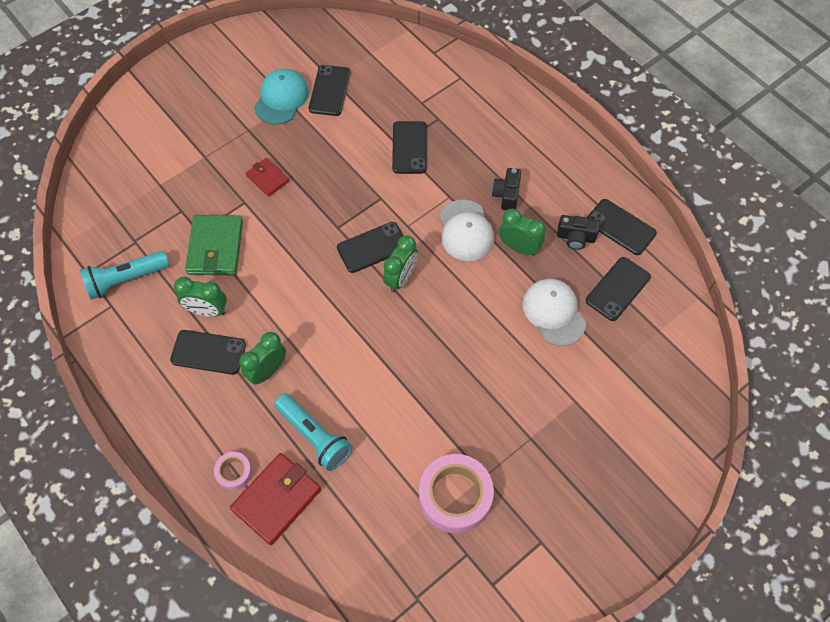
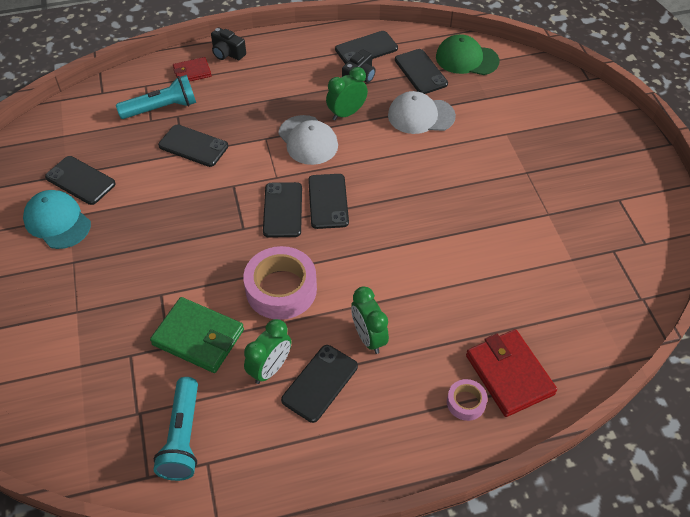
camera: 65 degrees left, 10 degrees down
red wallet [246,158,289,197] -> red wallet moved to [173,57,212,82]
turquoise flashlight [274,394,352,471] -> turquoise flashlight moved to [116,75,196,119]
green clock [383,236,418,292] -> black phone [308,174,349,229]
pink tape [419,454,494,533] -> pink tape moved to [243,246,317,320]
white cap [440,200,494,261] -> white cap turned 45 degrees clockwise [278,115,338,165]
black camera [492,168,521,210] -> black camera moved to [211,27,246,60]
none -> green cap [436,34,499,75]

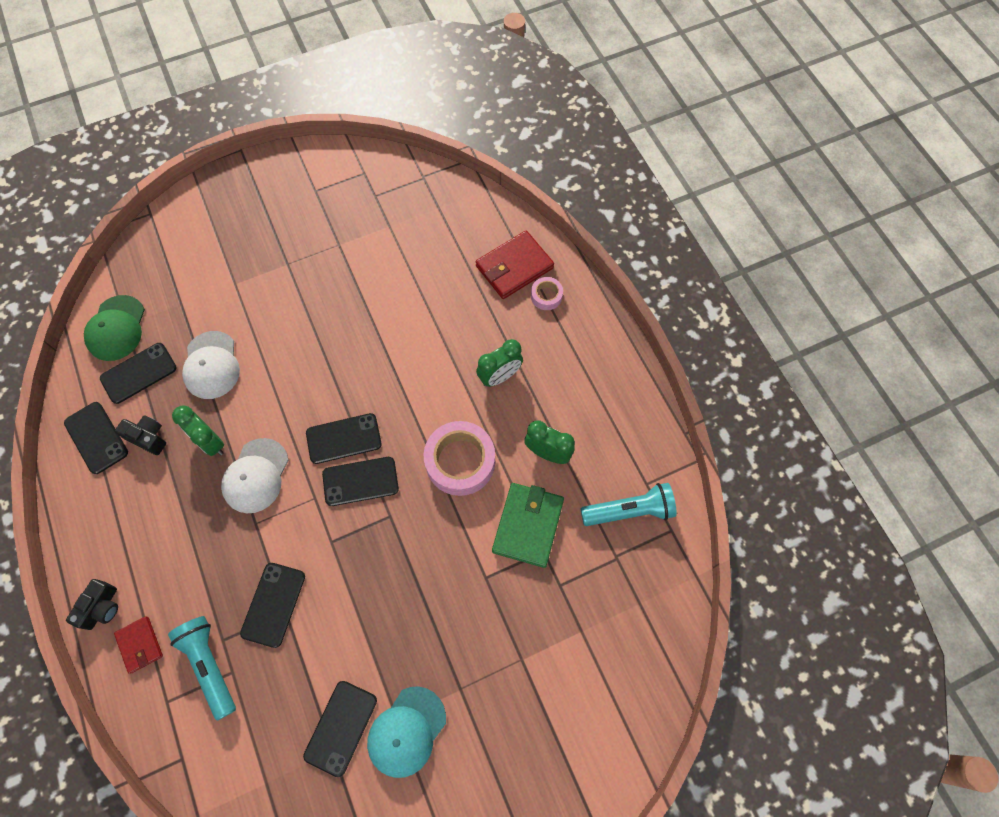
camera: 100 degrees left, 15 degrees up
white cap [278,115,338,165] -> white cap turned 150 degrees clockwise [221,438,289,513]
black phone [281,345,358,423] -> none

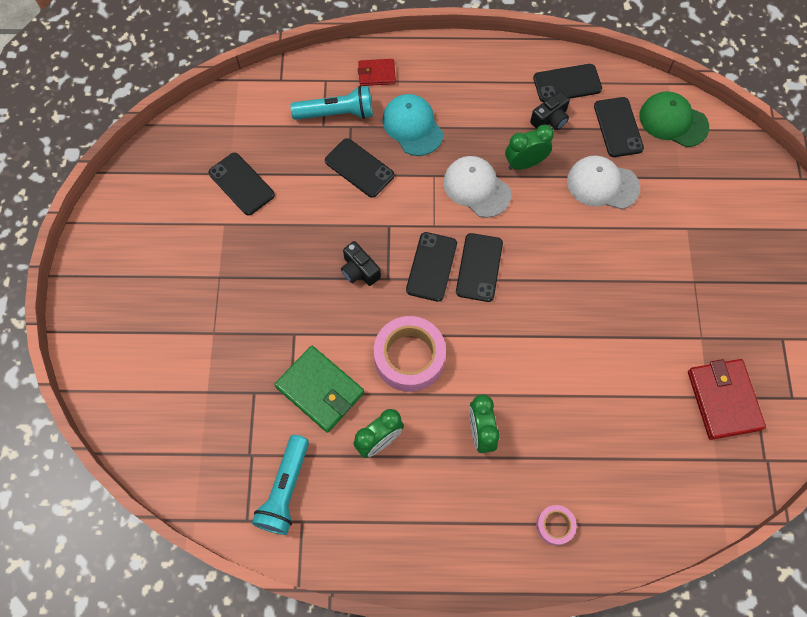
camera: 115 degrees right, 0 degrees up
black camera [66,579,118,630] -> black camera moved to [341,241,381,286]
turquoise cap [367,686,446,778] -> turquoise cap moved to [382,94,443,156]
red wallet [476,231,554,299] -> red wallet moved to [688,359,766,440]

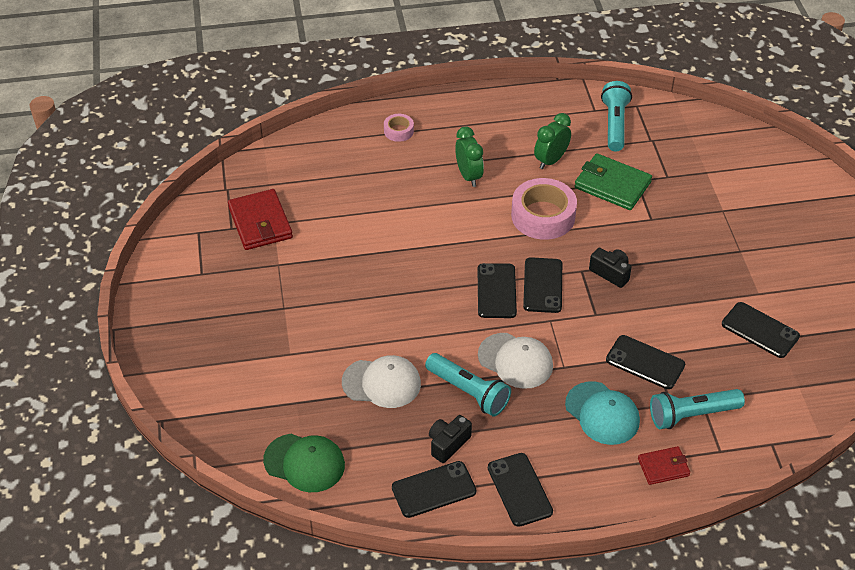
camera: 170 degrees right, 20 degrees down
green clock [505,125,554,170] -> turquoise flashlight [425,353,511,417]
black phone [594,97,644,157] -> black phone moved to [488,453,553,527]

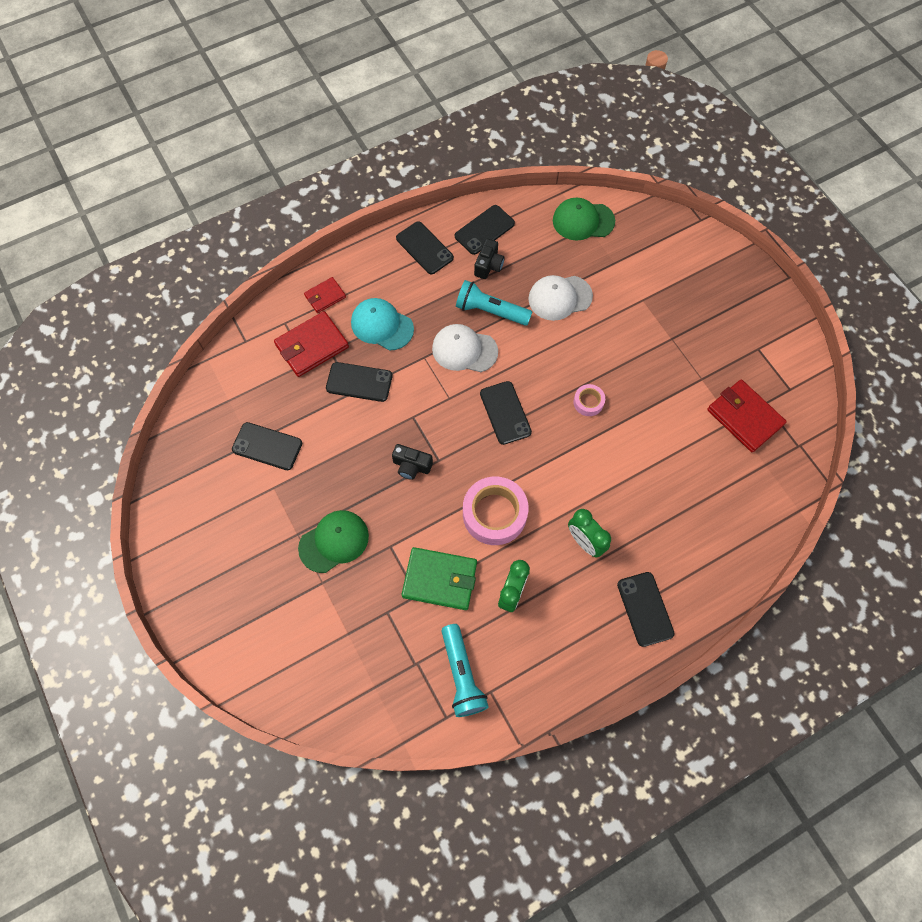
camera: 160 degrees right, 20 degrees up
pink tape [384,114,414,142] -> pink tape moved to [573,384,605,416]
black phone [523,257,562,313] -> black phone moved to [617,572,675,647]
turquoise flashlight [650,389,745,429] -> red wallet [274,311,349,377]
none -> green cap [298,510,369,573]

